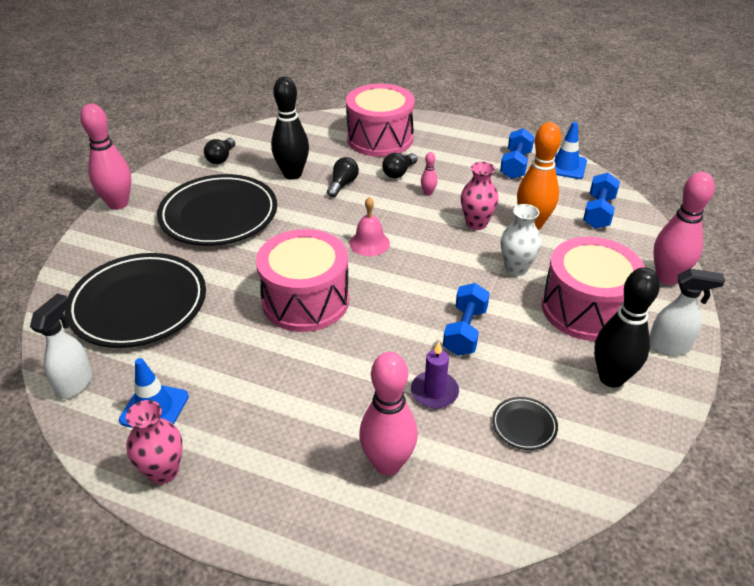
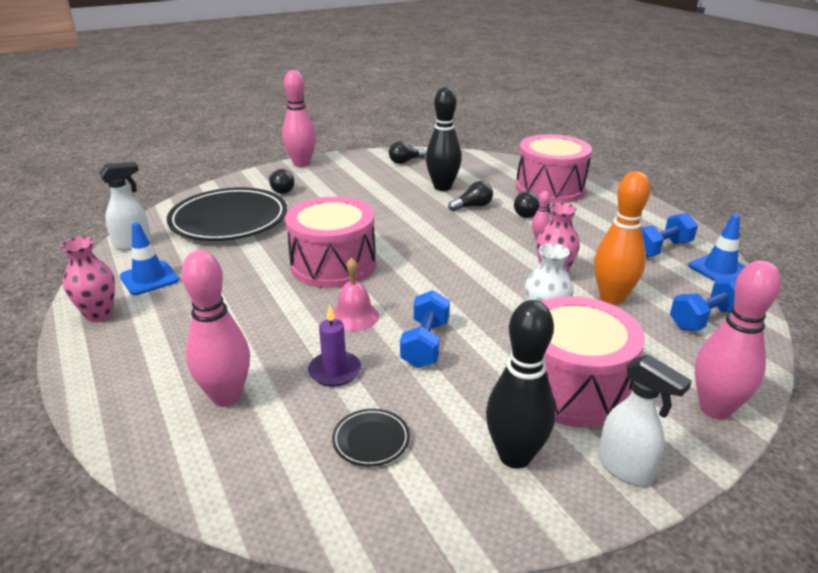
camera: 40 degrees right, 10 degrees down
black plate [157,174,277,246] -> none
pink bell [350,197,390,256] -> pink bell moved to [333,257,379,331]
blue dumbbell [443,283,490,356] -> blue dumbbell turned 45 degrees counterclockwise [400,290,450,368]
none -> black light bulb [269,169,294,194]

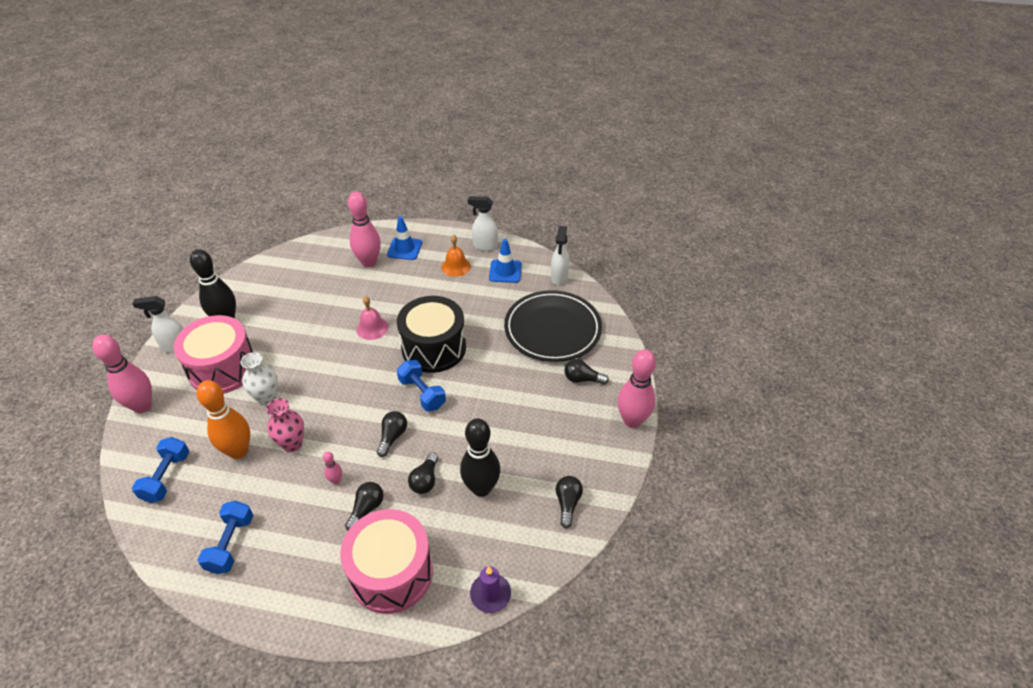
camera: 130 degrees right, 15 degrees up
pink vase [61,237,115,322] -> white spray bottle [468,196,498,251]
pink drum [285,197,376,288] -> black drum [397,296,466,373]
purple candle [308,305,361,387] -> purple candle moved to [470,566,511,613]
black plate [332,409,410,466] -> none
blue dumbbell [400,290,450,368] -> blue dumbbell moved to [397,360,446,411]
blue traffic cone [688,214,746,281] -> blue traffic cone moved to [387,216,422,260]
none -> black light bulb [377,411,407,457]
none -> orange bell [441,235,471,277]

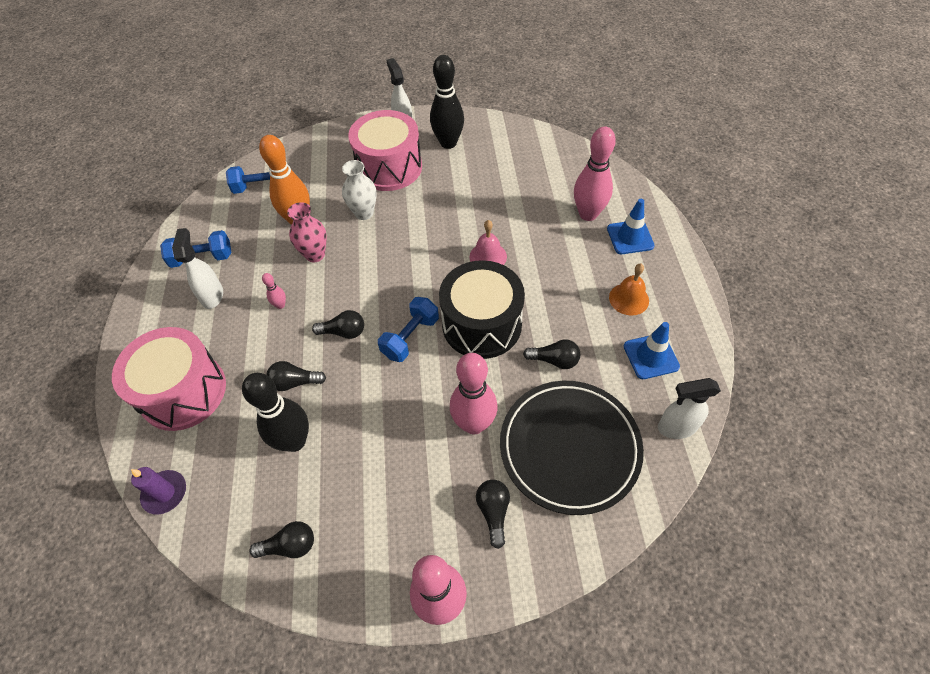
camera: 75 degrees right, 10 degrees up
pink bowling pin [92,335,152,413] -> pink bowling pin moved to [450,353,497,434]
black light bulb [345,482,383,531] -> black light bulb moved to [523,339,580,369]
white spray bottle [468,196,498,251] -> white spray bottle moved to [172,228,223,309]

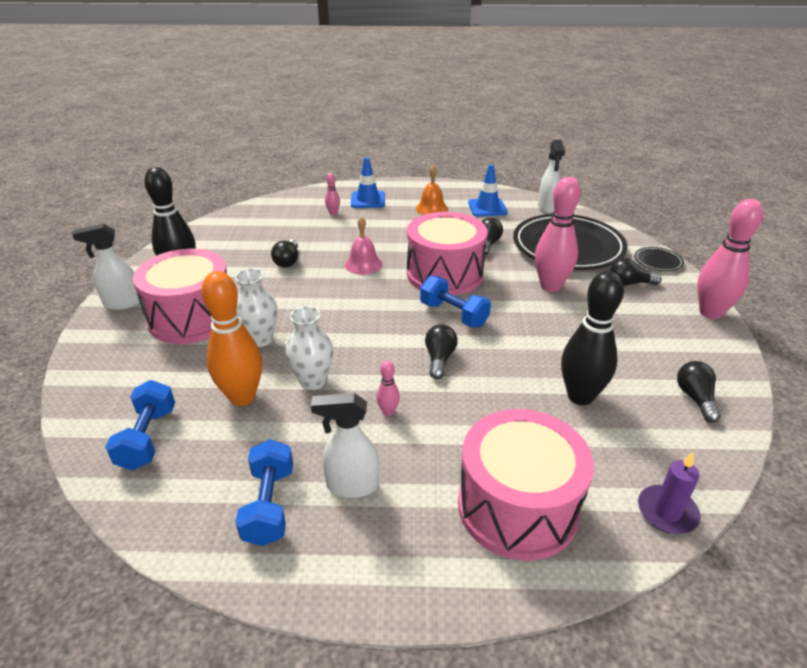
camera: 85 degrees left, 20 degrees down
black light bulb [267,361,326,391] -> black light bulb moved to [271,239,298,267]
pink vase [287,202,327,262] -> white vase [285,306,333,390]
black drum [439,260,525,359] -> pink drum [407,212,487,295]
pink bowling pin [574,126,616,221] -> pink bowling pin [325,173,340,215], size x0.44
none -> black plate [635,247,684,271]

